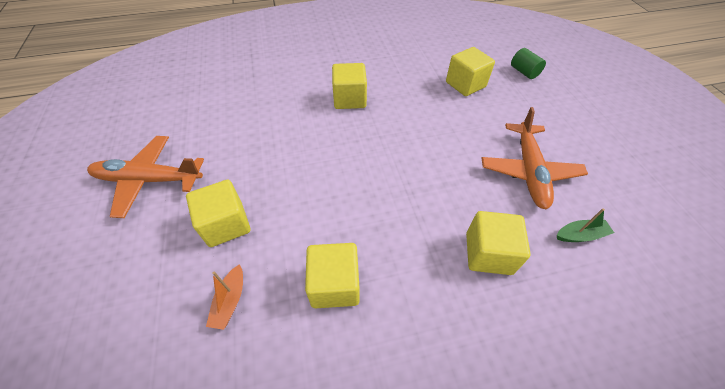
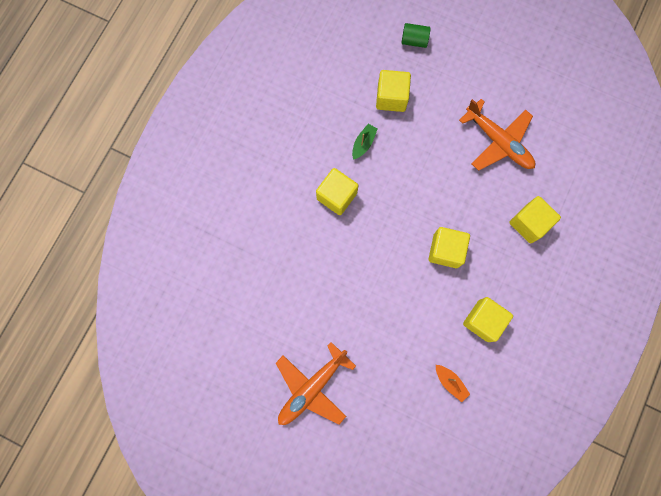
camera: 50 degrees left, 25 degrees up
yellow cube [186,180,250,247] -> yellow cube moved to [429,227,470,268]
green boat [557,208,614,242] -> green boat moved to [352,124,378,160]

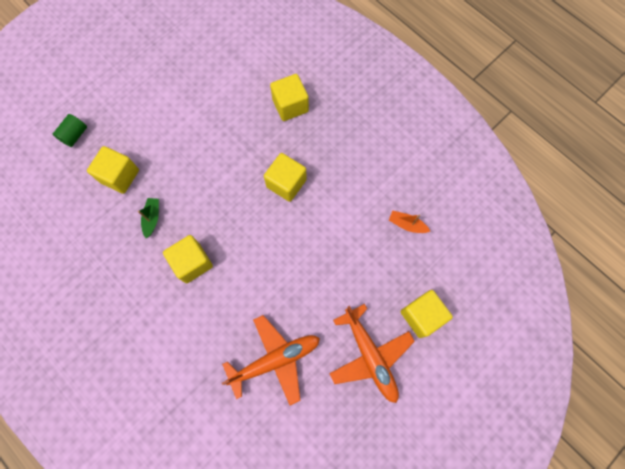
camera: 70 degrees left, 5 degrees down
green boat [352,124,378,160] -> green boat turned 45 degrees clockwise [138,198,159,238]
orange boat [436,365,470,402] -> orange boat turned 135 degrees counterclockwise [389,211,430,233]
orange plane [459,99,535,171] -> orange plane moved to [222,315,320,405]
yellow cube [463,297,513,342] -> yellow cube moved to [401,290,453,338]

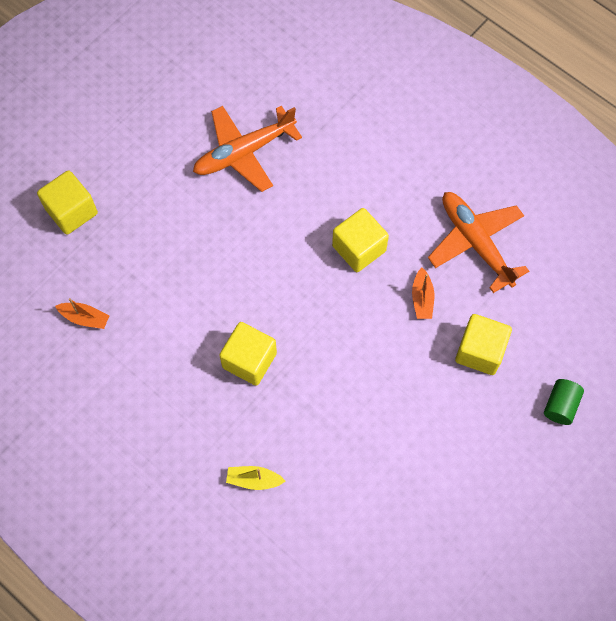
camera: 175 degrees right, 5 degrees down
green boat [138,198,159,238] -> orange boat [412,268,434,319]
yellow cube [270,74,309,121] -> yellow boat [226,466,286,490]
orange plane [329,304,415,403] -> orange plane moved to [428,192,529,293]

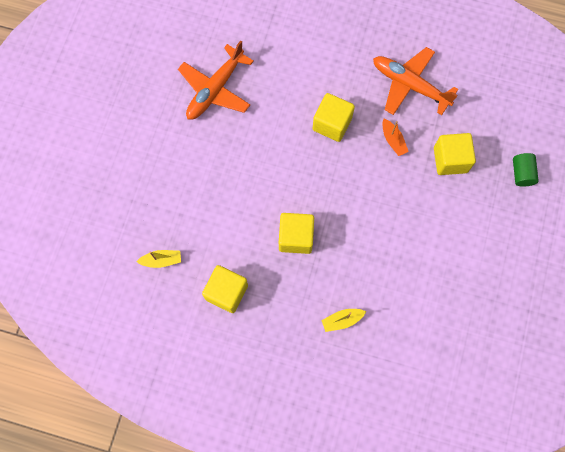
camera: 25 degrees left, 5 degrees up
yellow cube [37,170,98,235] -> yellow cube moved to [202,265,248,313]
orange boat [55,298,110,329] -> yellow boat [136,250,181,268]

